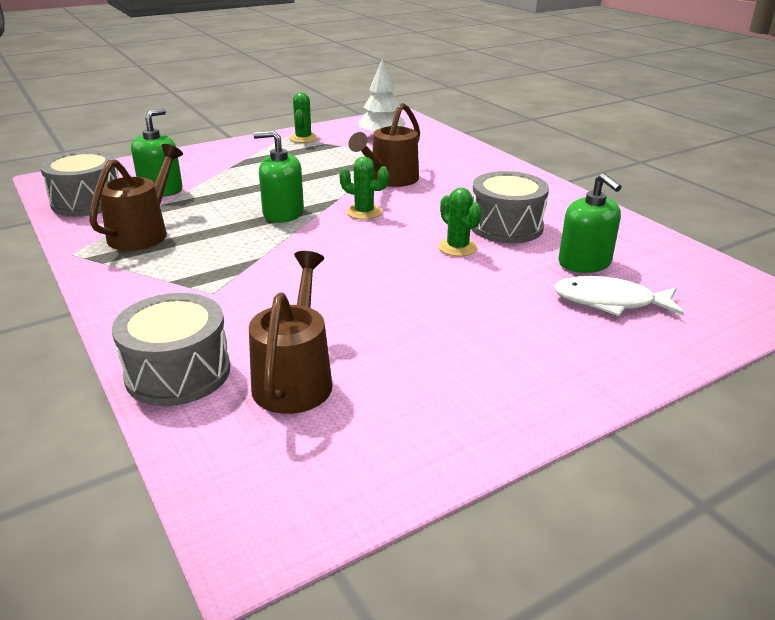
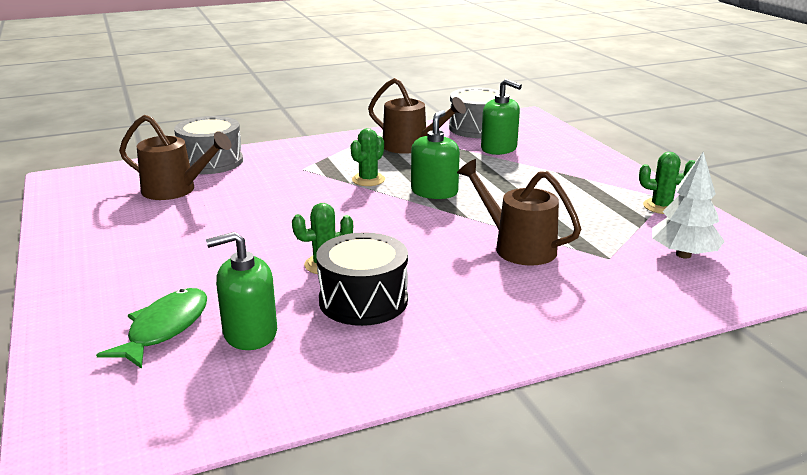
camera: 100 degrees right, 5 degrees down
green cactus [339,157,389,220] -> green cactus moved to [350,128,385,186]
grey drum [471,171,549,243] -> black drum [316,232,408,326]
white fish [554,276,684,316] -> green fish [96,288,207,369]

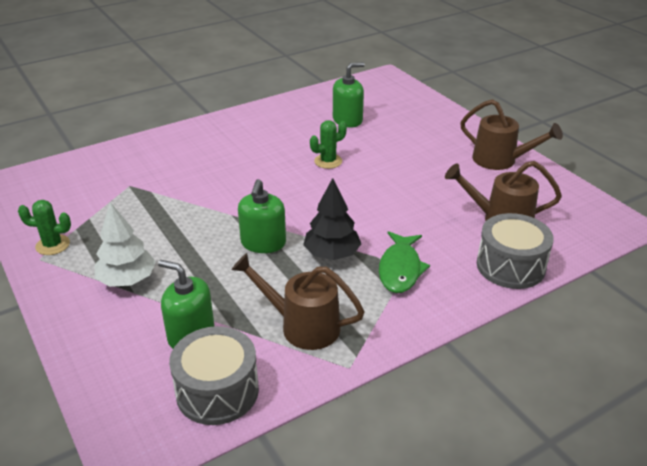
camera: 170 degrees right, 10 degrees up
green fish [96,288,207,369] -> green fish moved to [379,231,430,293]
black drum [316,232,408,326] -> none
green cactus [350,128,385,186] -> black tree [303,178,361,260]
brown watering can [457,159,581,265] -> brown watering can moved to [460,99,563,170]
white tree [652,152,725,258] -> white tree moved to [95,202,156,287]

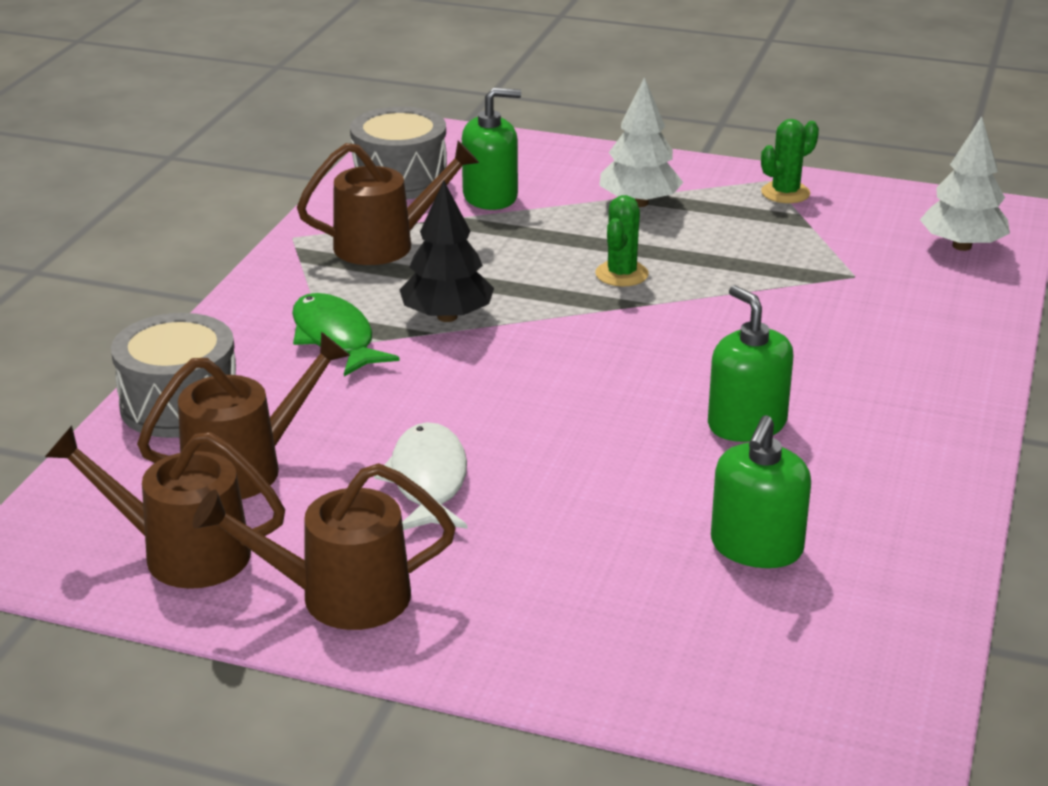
camera: 140 degrees right, 5 degrees down
green soap dispenser [238,179,286,253] -> green soap dispenser moved to [708,285,793,442]
green cactus [310,120,347,169] -> green cactus moved to [595,195,649,286]
none -> brown watering can [45,426,285,589]
none -> white fish [374,422,467,530]
none -> white tree [920,116,1010,251]

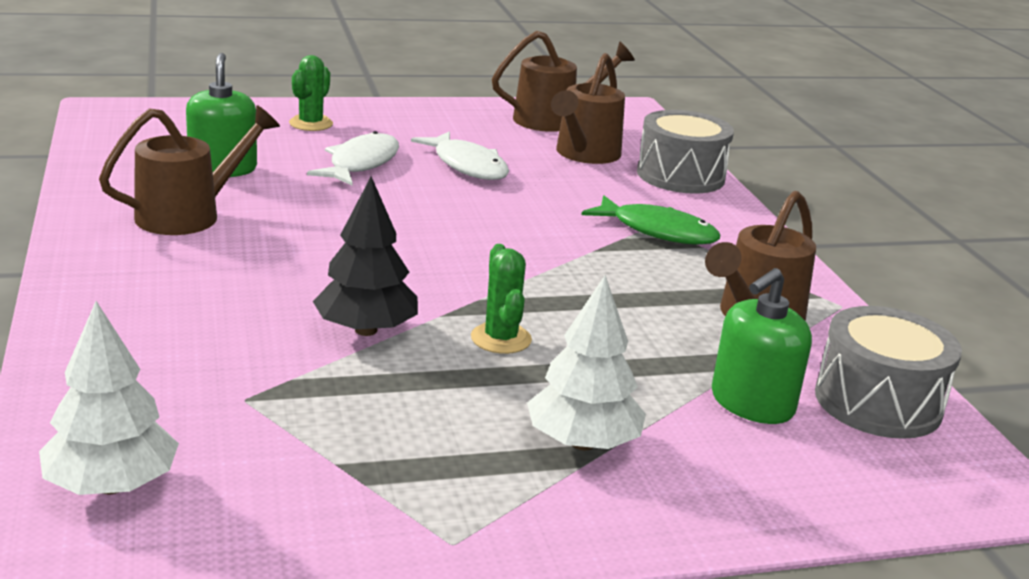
camera: 145 degrees right, 5 degrees down
brown watering can [192,463,456,630] -> brown watering can moved to [99,105,280,235]
black tree [399,181,494,322] -> black tree moved to [313,176,418,336]
green soap dispenser [708,285,793,442] -> none
green cactus [761,119,819,203] -> green cactus moved to [289,55,333,131]
none -> white fish [307,131,399,186]

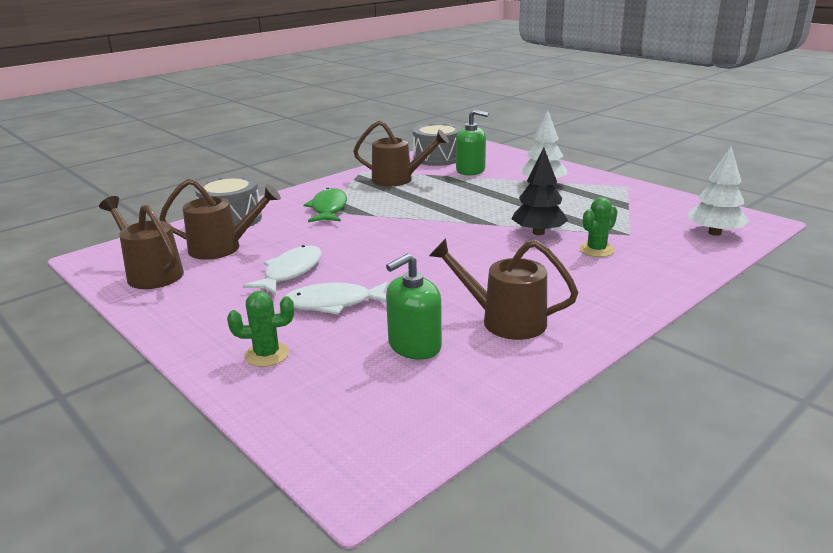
camera: 115 degrees left, 0 degrees up
green cactus [471,244,532,354] -> green cactus moved to [579,197,617,257]

